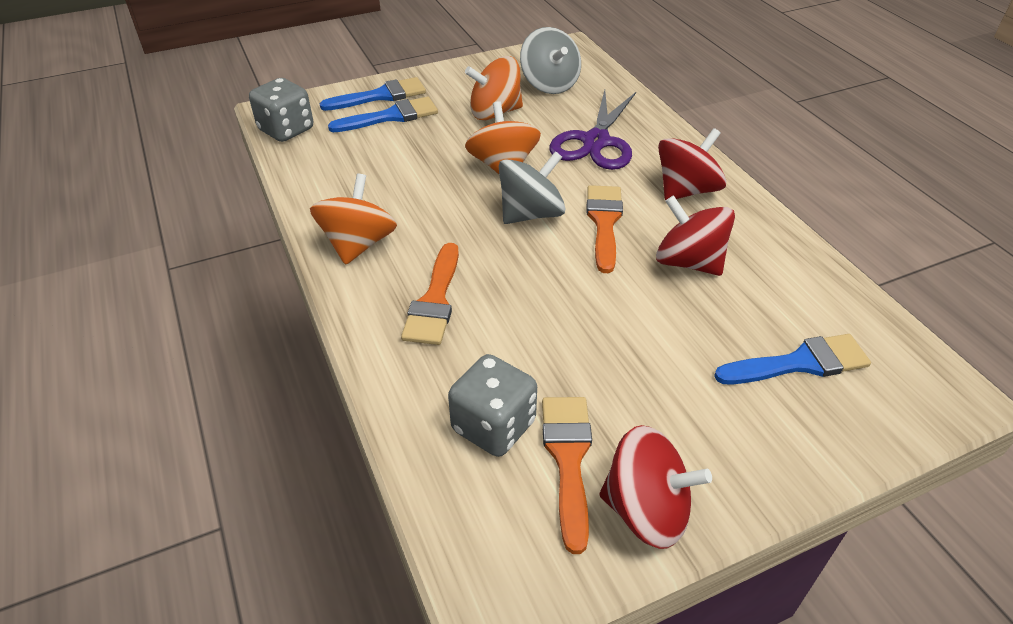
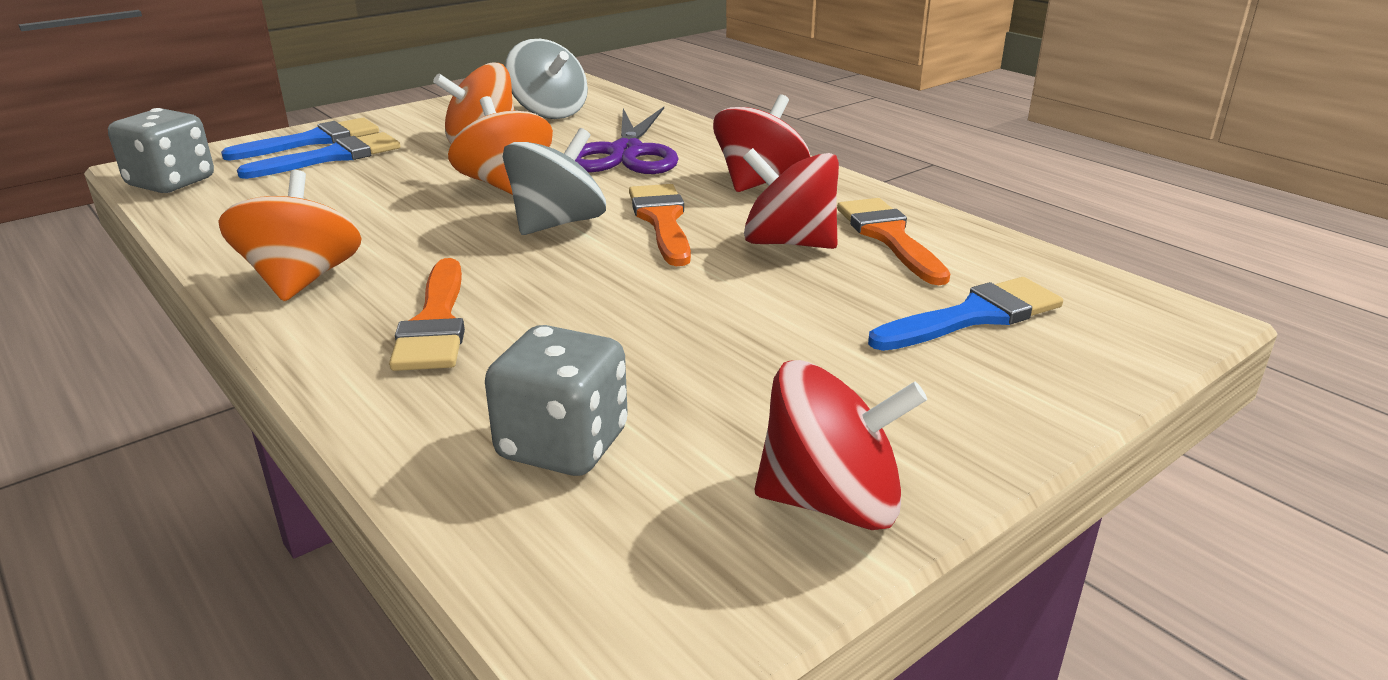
camera: 15 degrees left, 15 degrees down
orange brush [542,397,592,554] -> orange brush moved to [837,198,950,285]

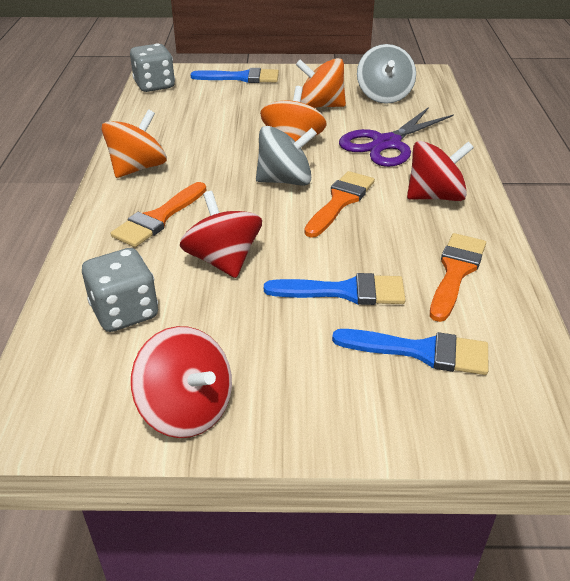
camera: 40 degrees right, 10 degrees up
blue brush [237,132,400,179] -> blue brush moved to [264,273,406,305]
red spinning top [743,148,839,249] -> red spinning top moved to [180,191,262,278]

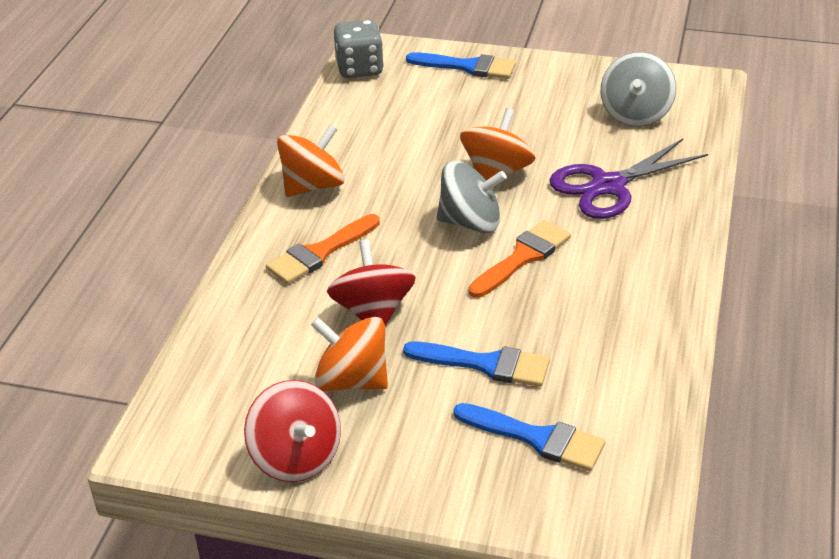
camera: 15 degrees right, 0 degrees up
grey dice [82,248,158,332] -> none
orange spinning top [296,58,346,108] -> orange spinning top moved to [311,317,388,391]
red spinning top [407,141,474,201] -> none
orange brush [430,233,486,322] -> none

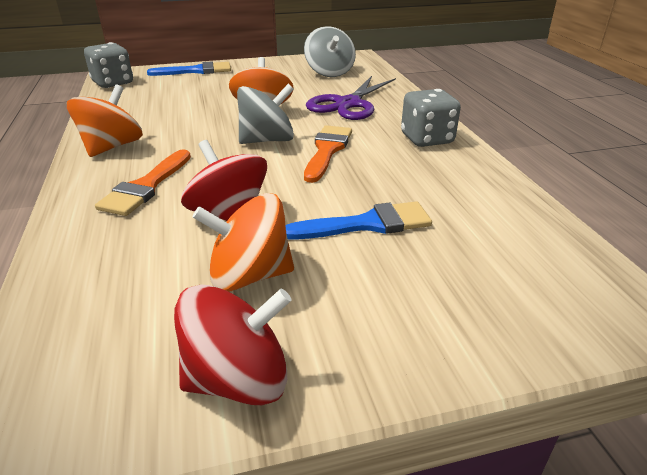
camera: 30 degrees left, 5 degrees down
red spinning top [244,380,341,482] -> red spinning top turned 45 degrees counterclockwise [174,285,292,405]
blue brush [453,403,606,471] -> none
none -> grey dice [401,89,461,147]

